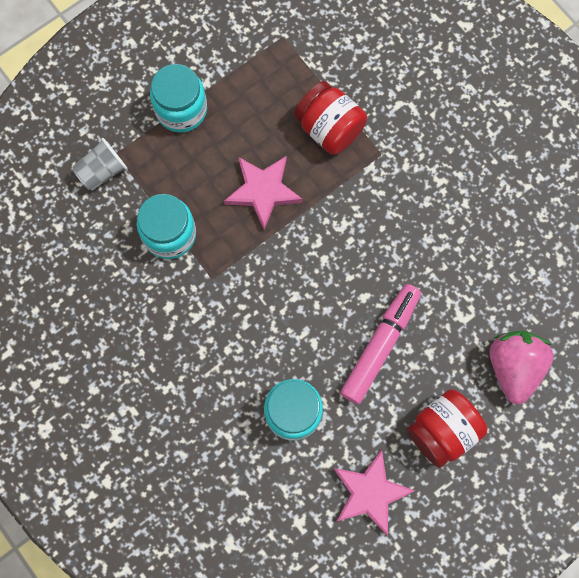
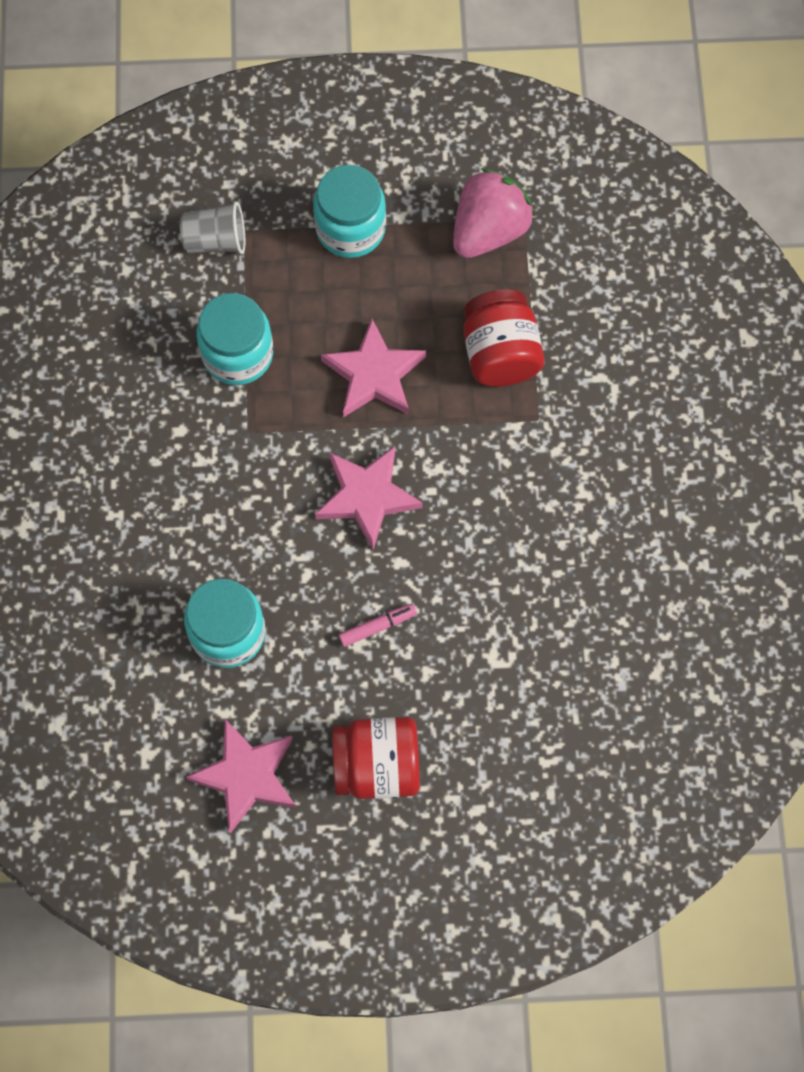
camera: 35 degrees right, 5 degrees down
pink marker [340,284,421,404] -> pink marker [339,604,417,647], size x0.46
pink strawberry [489,331,554,405] -> pink strawberry moved to [453,168,535,258]
none -> pink star [315,446,423,550]

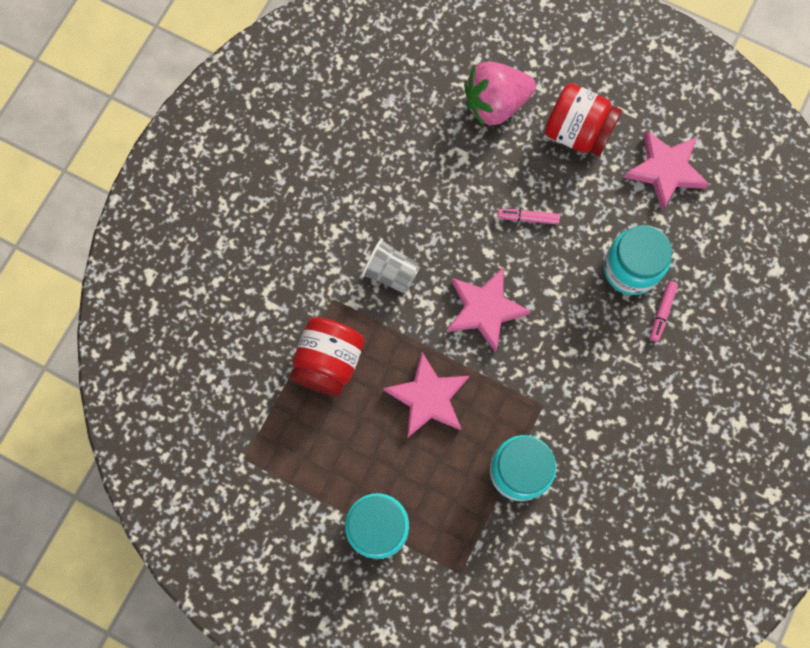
camera: 150 degrees left, 5 degrees up
grey cup [180,201,245,254] -> grey cup moved to [361,238,420,293]
pink strawberry [453,168,535,258] -> pink strawberry moved to [464,62,536,126]
none -> pink marker [650,281,678,342]

